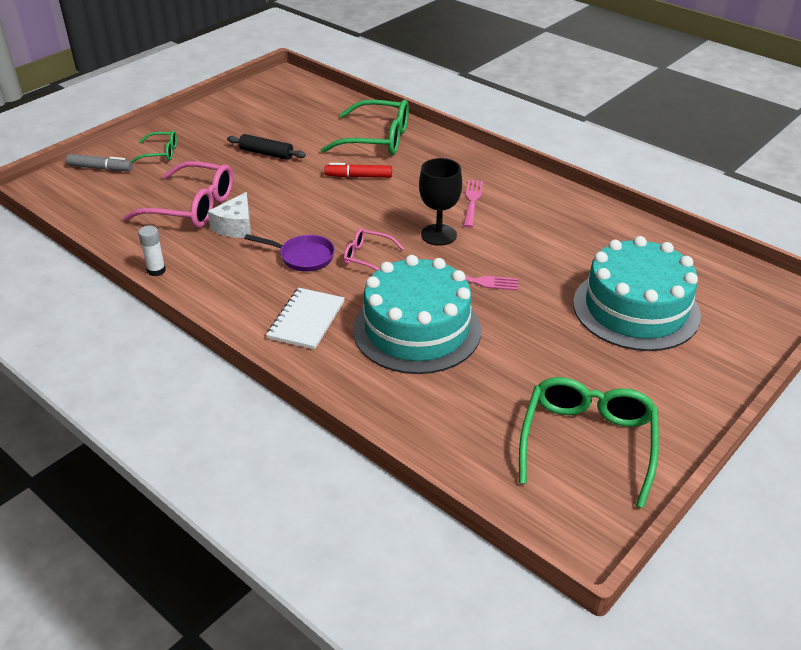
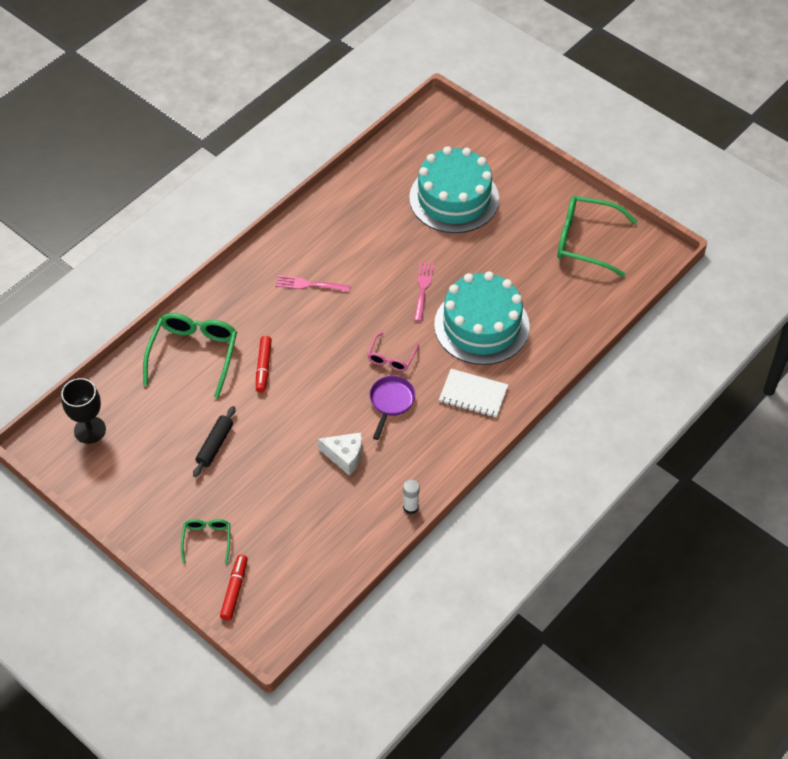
camera: 90 degrees left, 15 degrees up
grey marker [66,154,132,171] -> red marker [220,554,248,620]
pink glasses [123,161,233,228] -> none
black goblet [419,158,462,246] -> black goblet moved to [61,378,106,444]

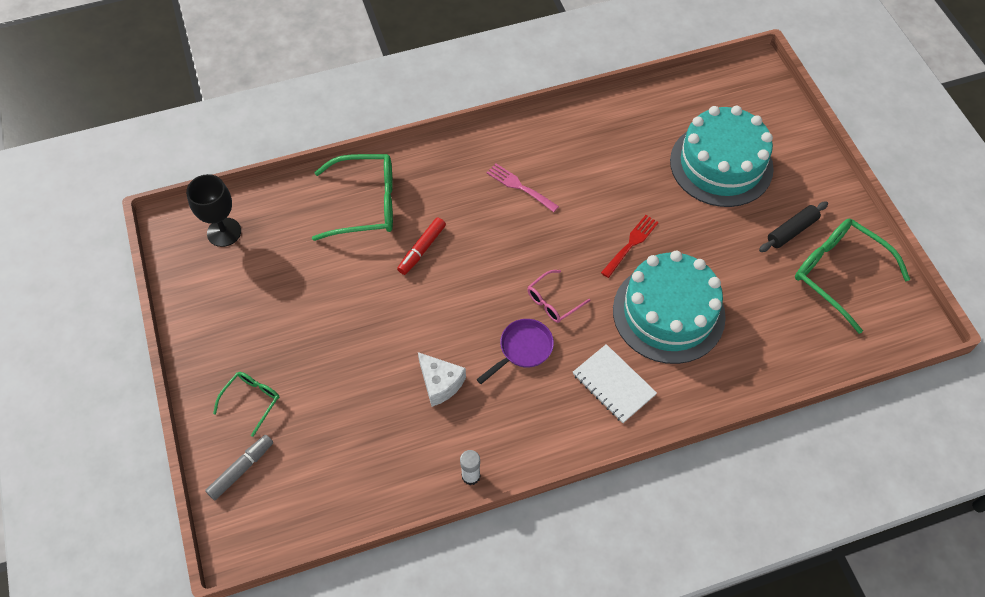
camera: 30 degrees right, 5 degrees up
green glasses [143,313,237,398] -> green glasses turned 45 degrees clockwise [312,154,393,241]
black rolling pin [193,406,236,477] -> black rolling pin moved to [759,201,828,252]
red marker [220,554,248,620] -> grey marker [205,435,273,500]
pink fork [414,262,434,321] -> red fork [601,215,659,278]

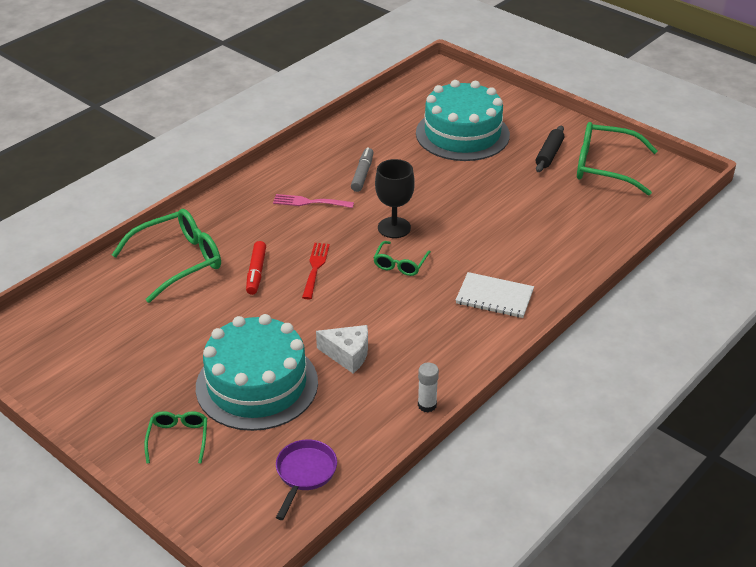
camera: 30 degrees left, 20 degrees down
black goblet [186,174,241,247] -> black goblet moved to [375,159,415,238]
grey marker [205,435,273,500] -> grey marker moved to [351,147,374,192]
purple pan [477,319,554,384] -> purple pan moved to [276,439,337,520]
pink glasses [527,270,590,323] -> green glasses [373,241,431,276]
red fork [601,215,659,278] -> red fork moved to [302,243,330,299]
turquoise cake [613,251,726,364] -> turquoise cake moved to [196,314,318,431]

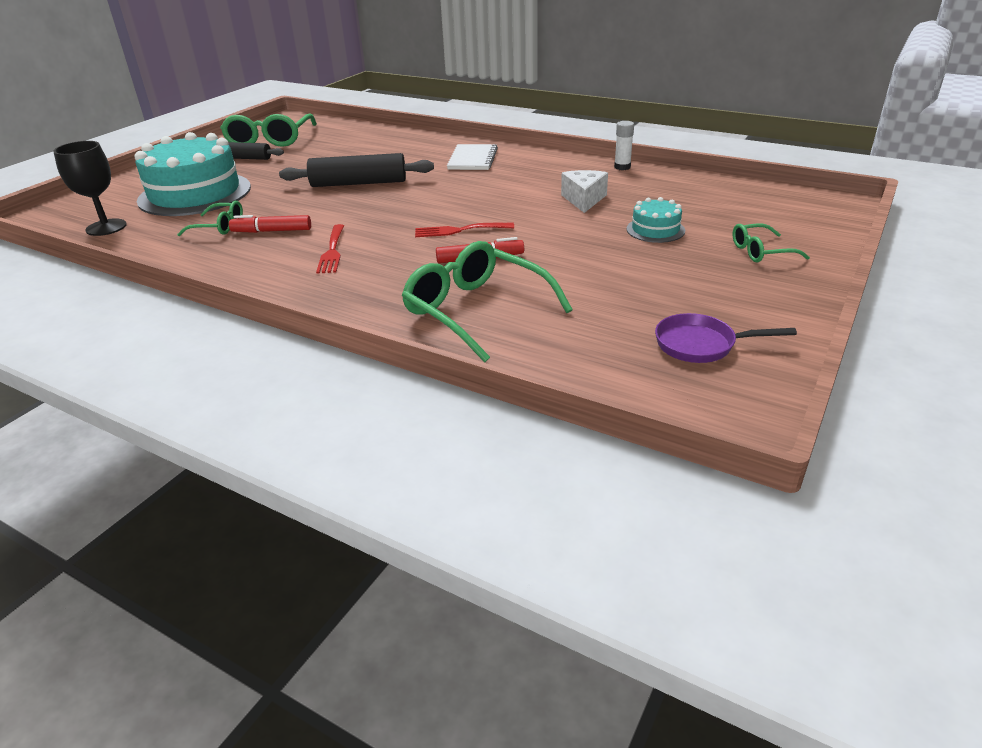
camera: 100 degrees left, 5 degrees down
turquoise cake [196,314,318,431] -> turquoise cake [626,197,685,243], size x0.45
pink fork [273,194,354,208] -> red fork [316,224,344,274]
purple pan [276,439,337,520] -> purple pan moved to [655,313,797,363]
grey marker [351,147,374,192] -> red marker [229,215,311,233]
green glasses [373,241,431,276] -> green glasses moved to [177,201,243,236]
black goblet [375,159,415,238] -> black goblet moved to [53,141,127,236]
none -> black rolling pin [279,153,434,187]

